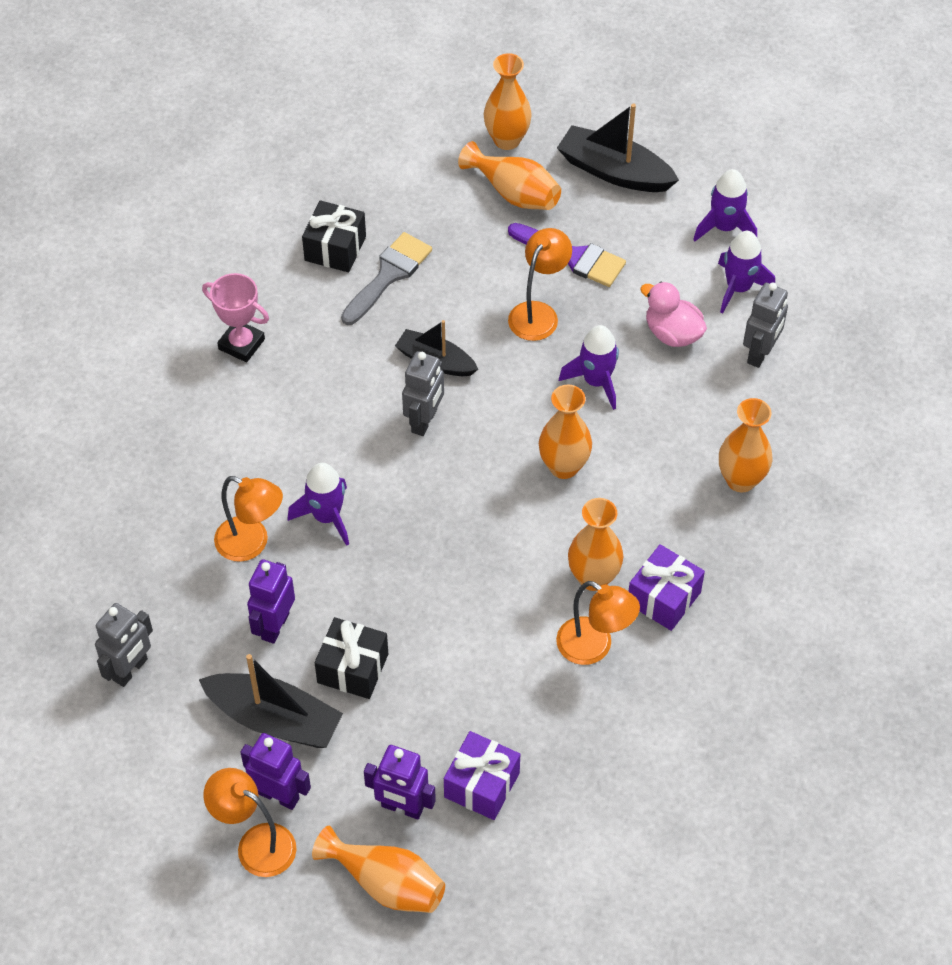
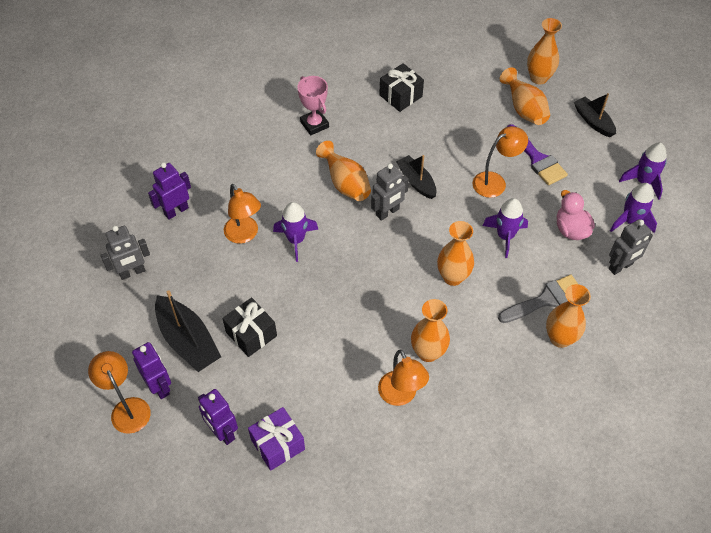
camera: 30 degrees right, 0 degrees up
purple robot [247,559,295,644] -> purple robot moved to [148,162,191,220]
orange vase [312,826,445,913] -> orange vase moved to [316,141,371,201]
grey brush [341,232,432,325] -> grey brush moved to [498,275,578,323]
black boat [557,103,679,192] -> black boat [574,93,616,137], size x0.65
purple gift [629,544,705,631] -> none

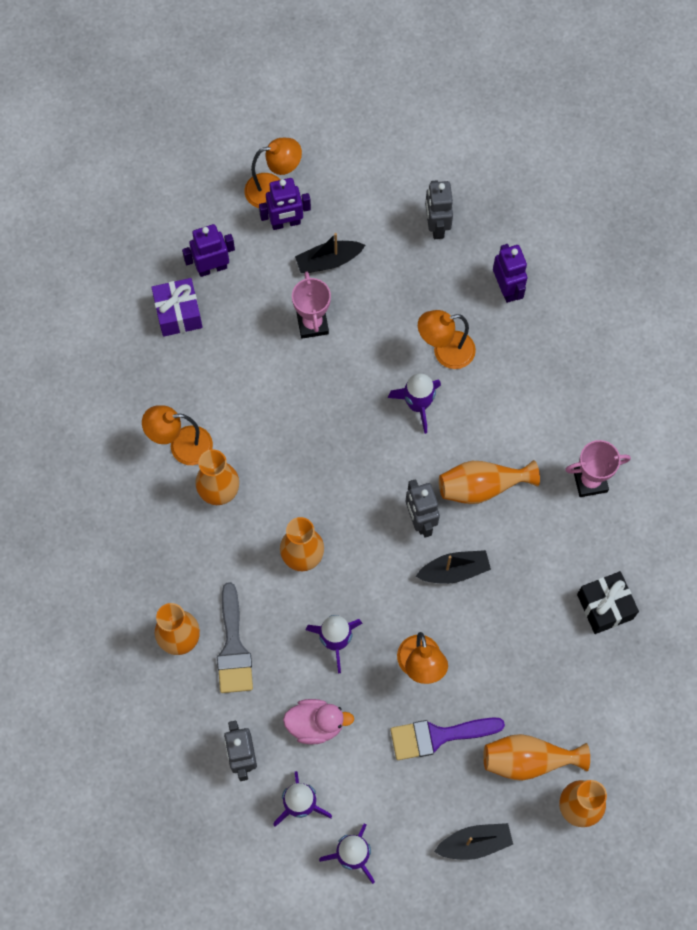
camera: 110 degrees right, 15 degrees up
black boat [155,290,221,372] -> black boat [295,233,365,273], size x0.65
black gift [222,297,277,357] -> pink trophy [292,272,331,339]

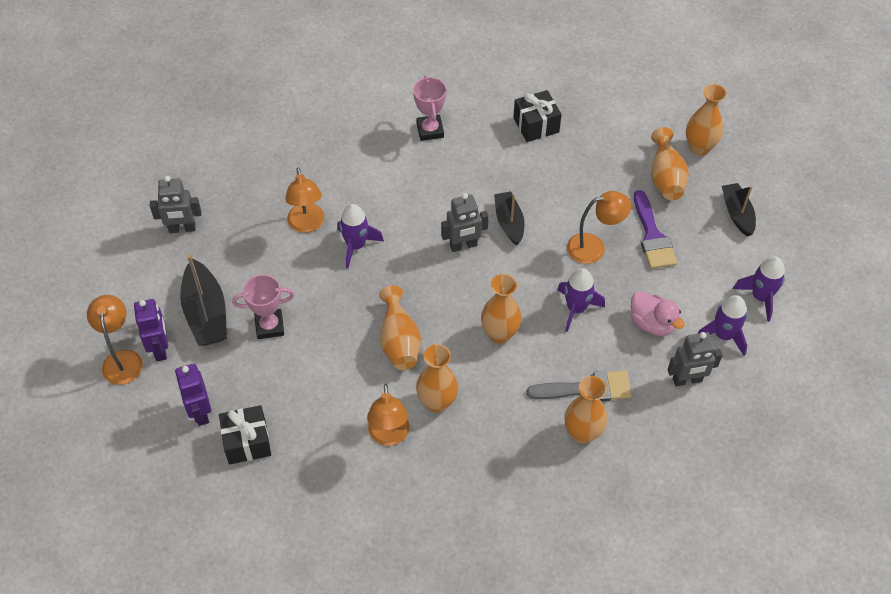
camera: 90 degrees left, 15 degrees down
purple gift [151,278,203,337] -> black gift [219,405,271,464]
pink duck [283,699,354,744] -> pink duck turned 135 degrees clockwise [631,291,685,336]
black boat [295,233,365,273] -> black boat [180,255,227,346], size x1.53
orange vase [439,460,540,504] -> orange vase moved to [379,285,421,370]
purple robot [493,244,527,303] -> none

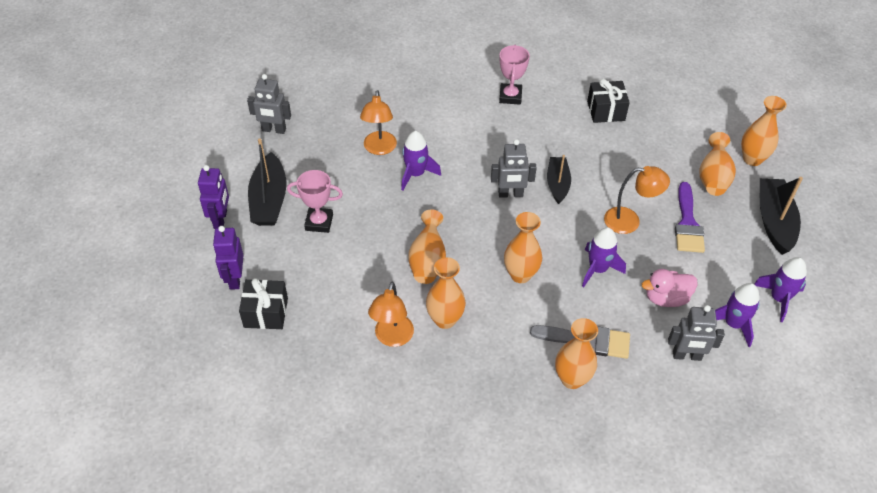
camera: 15 degrees right, 5 degrees down
orange lamp [87,295,143,385] -> none
pink duck [631,291,685,336] -> pink duck turned 105 degrees clockwise [642,269,698,307]
black boat [722,183,756,237] -> black boat [760,177,803,255], size x1.53

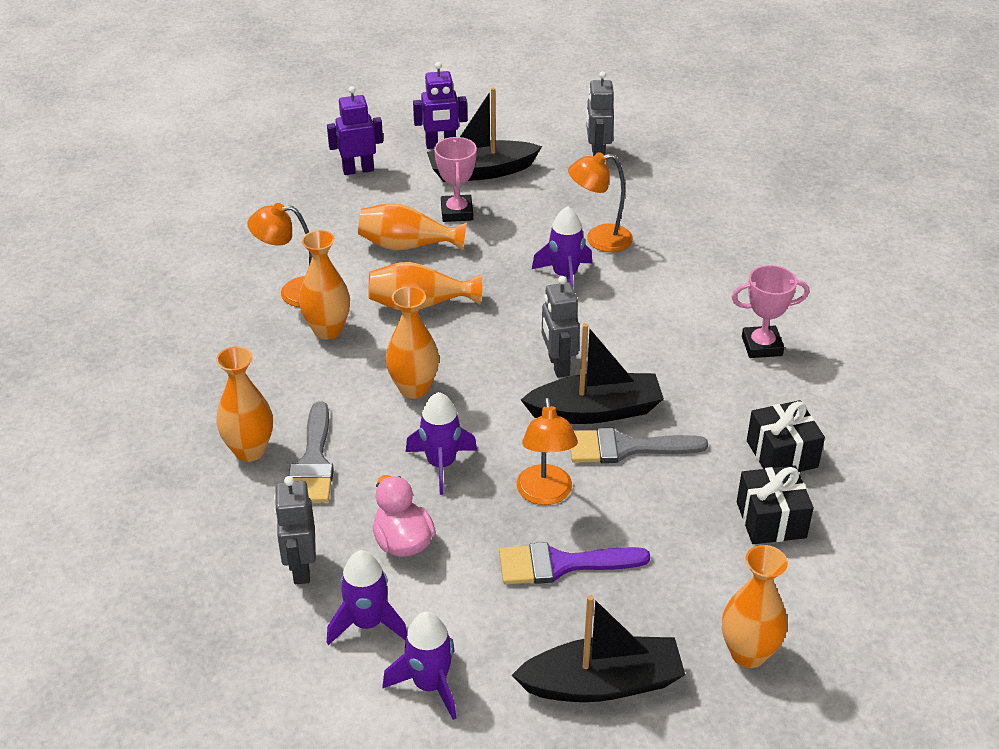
camera: 80 degrees right, 10 degrees down
black gift [239,278,288,329] -> black gift moved to [737,466,814,544]
black boat [547,155,571,204] -> black boat [521,323,664,424], size x1.53
orange vase [699,132,736,196] -> orange vase moved to [358,203,467,251]
none -> grey brush [570,428,708,463]

